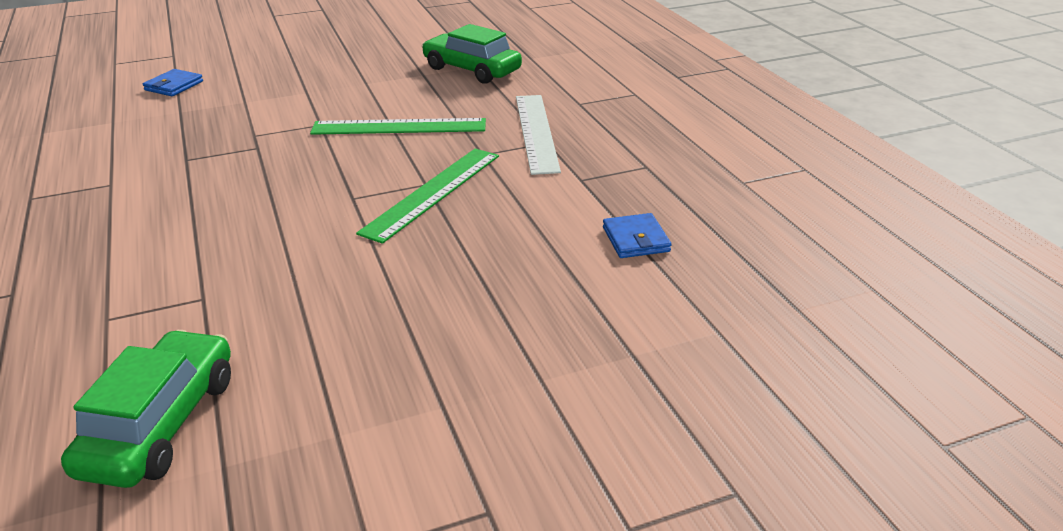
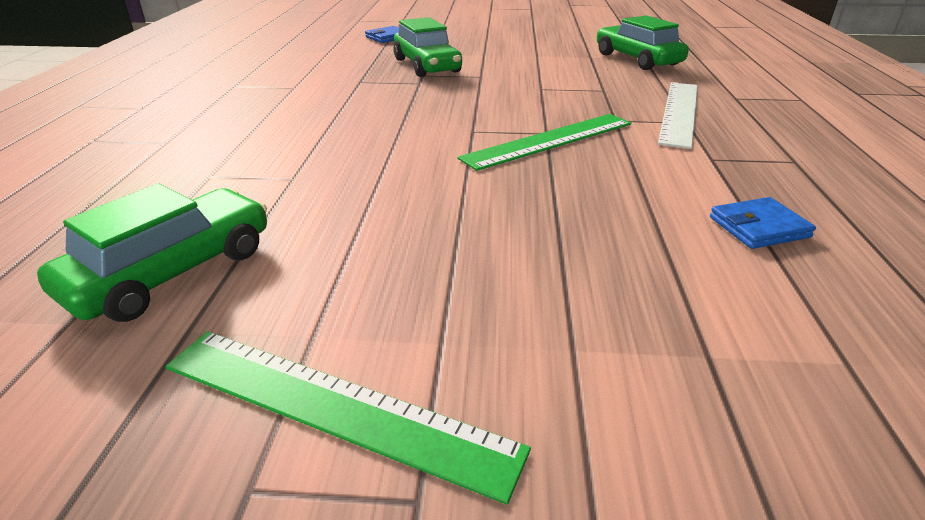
camera: 25 degrees right, 0 degrees up
green ruler [310,118,486,135] -> green ruler moved to [165,331,531,505]
blue wallet [603,213,672,258] -> blue wallet turned 60 degrees clockwise [710,197,816,249]
none -> green car [393,17,462,77]

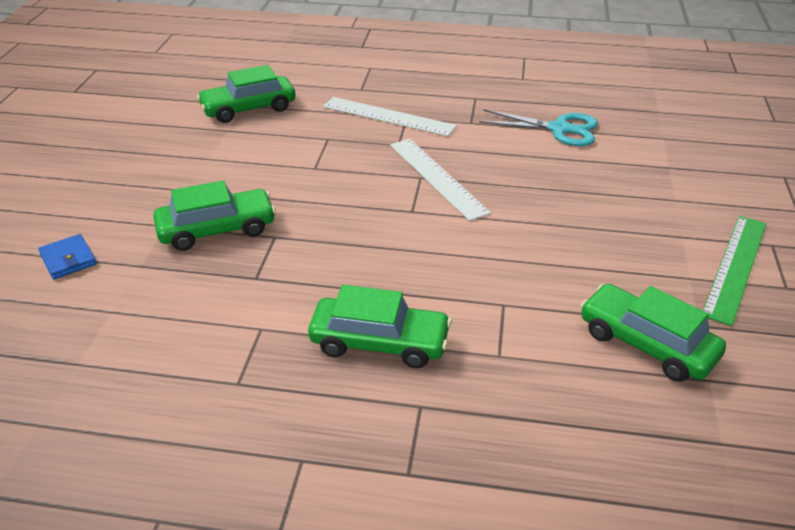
camera: 85 degrees left, 5 degrees up
green ruler [457,114,631,171] -> white ruler [390,139,491,221]
blue wallet [710,197,816,249] -> turquoise scissors [479,109,598,146]
none -> green car [308,285,452,368]

